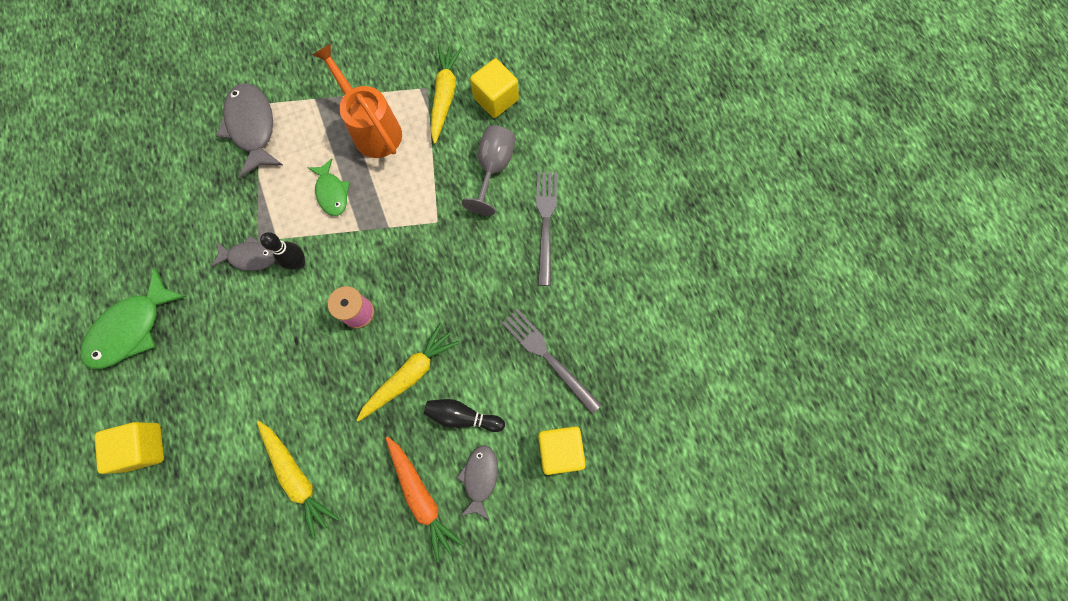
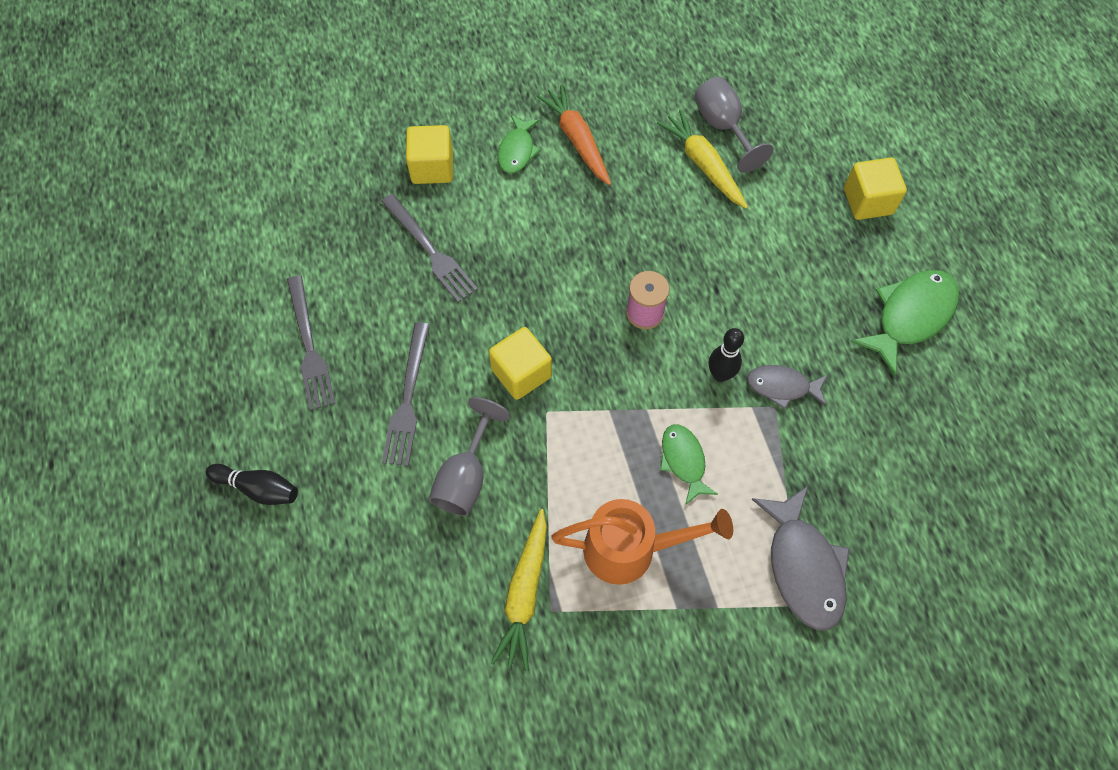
camera: 175 degrees left, 10 degrees down
orange watering can [312,44,402,158] -> orange watering can turned 60 degrees counterclockwise [551,499,733,585]
yellow carrot [357,323,459,422] -> none
black bowling pin [424,399,505,432] -> black bowling pin moved to [206,464,298,505]
grey fish [457,445,498,520] -> green fish [498,115,541,173]
yellow cube [470,59,519,118] -> yellow cube moved to [489,327,552,400]
none -> grey fork [287,275,335,411]
none -> grey goblet [694,77,774,173]

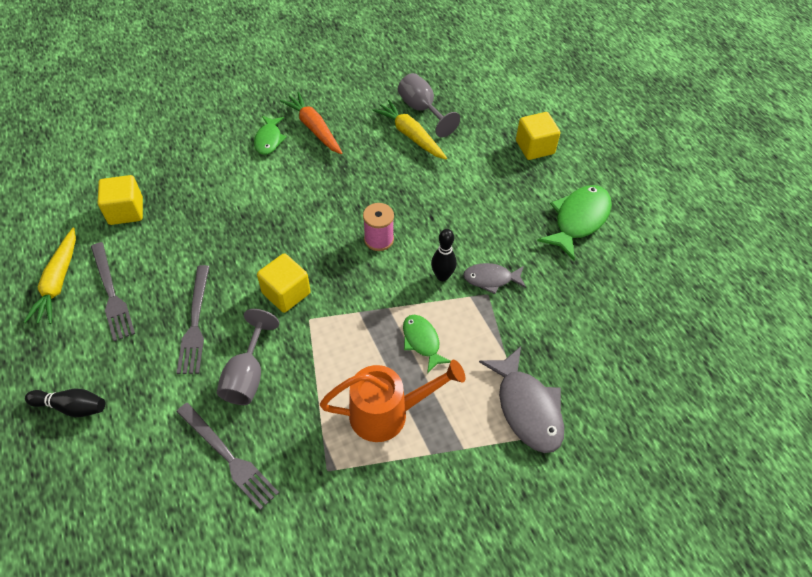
camera: 10 degrees left, 10 degrees down
grey fork [381,194,478,302] -> grey fork moved to [177,403,279,510]
yellow cube [406,125,453,184] -> yellow cube moved to [98,175,143,225]
yellow carrot [491,509,547,671] -> yellow carrot moved to [24,228,76,324]

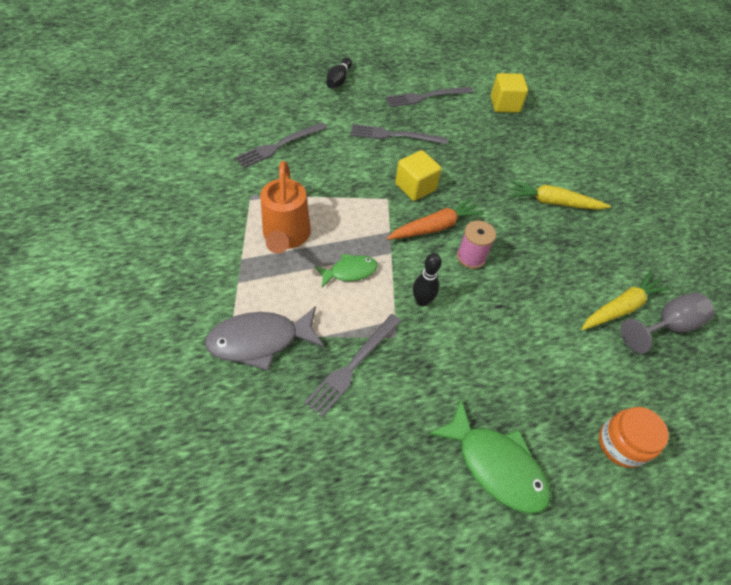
camera: 95 degrees right, 0 degrees up
yellow carrot [24,228,76,324] -> yellow carrot moved to [510,180,611,210]
grey goblet [217,309,279,405] -> none
green fish [254,116,287,155] -> none
orange carrot [280,92,343,154] -> orange carrot moved to [387,198,484,240]
grey fish [463,263,526,294] -> none
yellow cube [516,112,560,160] -> orange jar [599,407,669,468]
none -> grey fork [304,314,401,418]

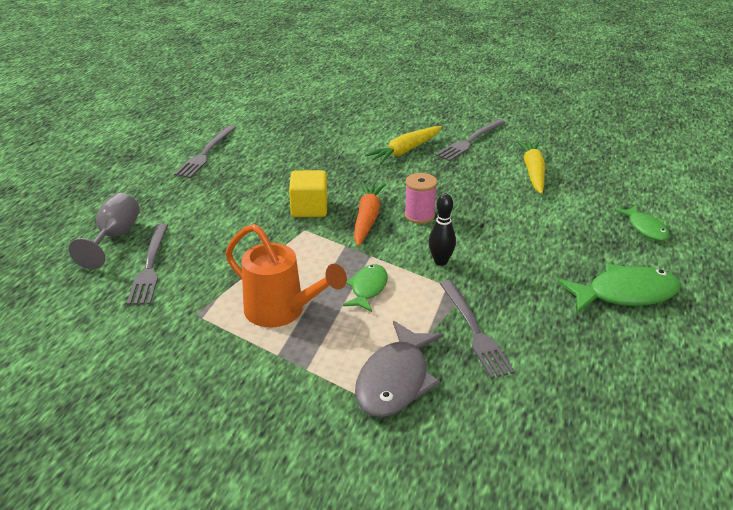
camera: 50 degrees left, 20 degrees down
black bowling pin [326,58,352,88] -> none
grey fork [350,124,447,145] -> grey fork moved to [435,119,506,161]
yellow cube [491,73,528,113] -> none
orange jar [599,407,669,468] -> green fish [615,205,670,241]
grey goblet [621,292,714,353] -> grey goblet moved to [69,193,140,270]

